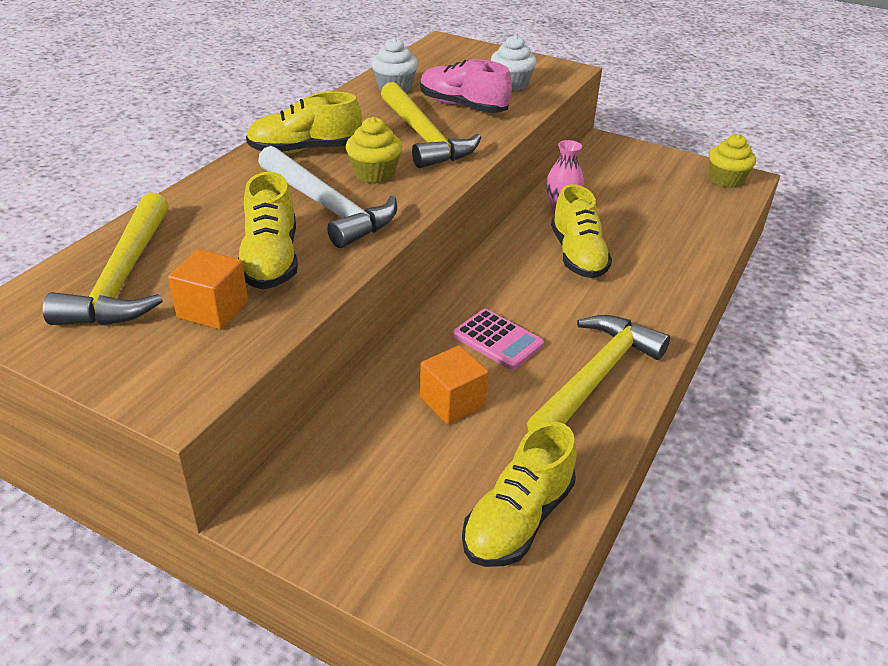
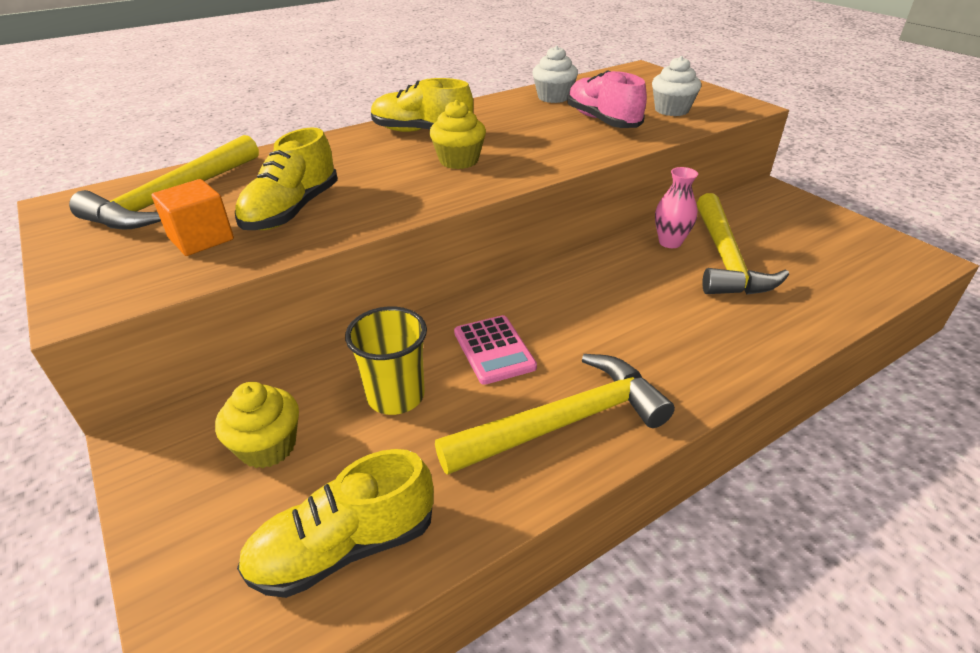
camera: 30 degrees right, 0 degrees up
white hammer [258,146,397,248] -> none
yellow hammer [381,82,481,168] -> yellow hammer moved to [697,193,789,295]
orange cube [420,345,488,424] -> yellow cup [345,307,427,415]
yellow shoe [551,184,612,278] -> none
yellow cupcake [709,134,756,188] -> yellow cupcake moved to [215,382,299,468]

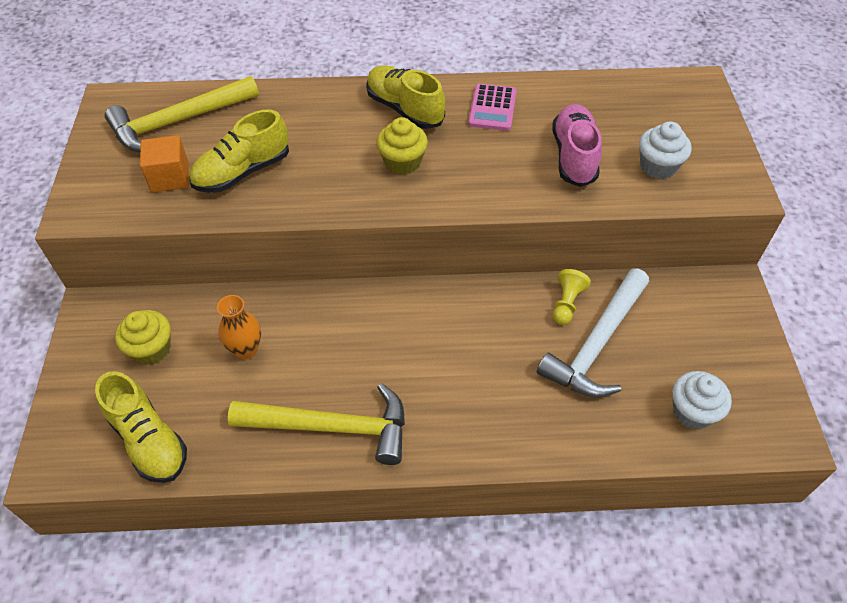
camera: 30 degrees right, 15 degrees up
yellow shoe [237,449,434,598] -> yellow shoe turned 135 degrees counterclockwise [95,371,187,483]
yellow cup [345,307,427,415] -> orange vase [217,295,261,359]
pink calculator [454,315,537,385] -> pink calculator moved to [468,84,517,131]
white cupcake [532,45,578,103] -> white cupcake moved to [673,371,732,429]
pink vase [655,167,698,248] -> yellow pawn [553,269,591,325]
yellow hammer [697,193,789,295] -> white hammer [537,268,649,398]

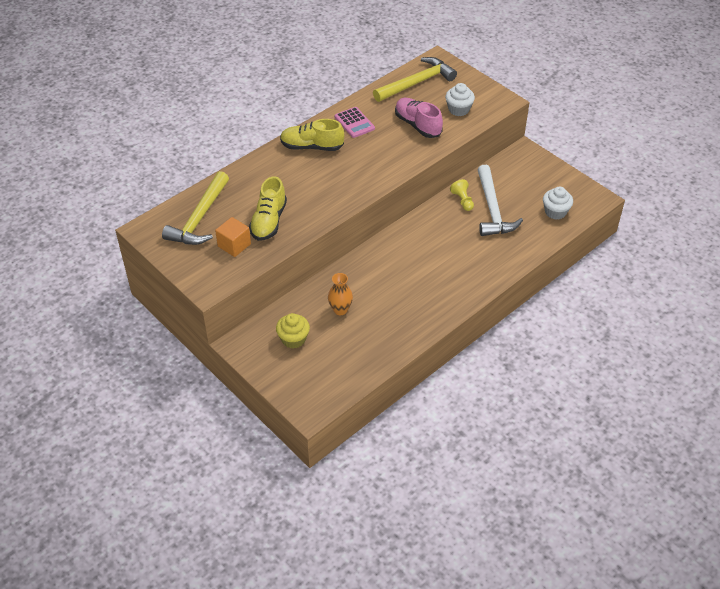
camera: 40 degrees left, 5 degrees down
yellow shoe [95,371,187,483] -> none
yellow hammer [228,383,405,465] -> yellow hammer moved to [373,57,457,102]
yellow cupcake [376,117,428,175] -> none

